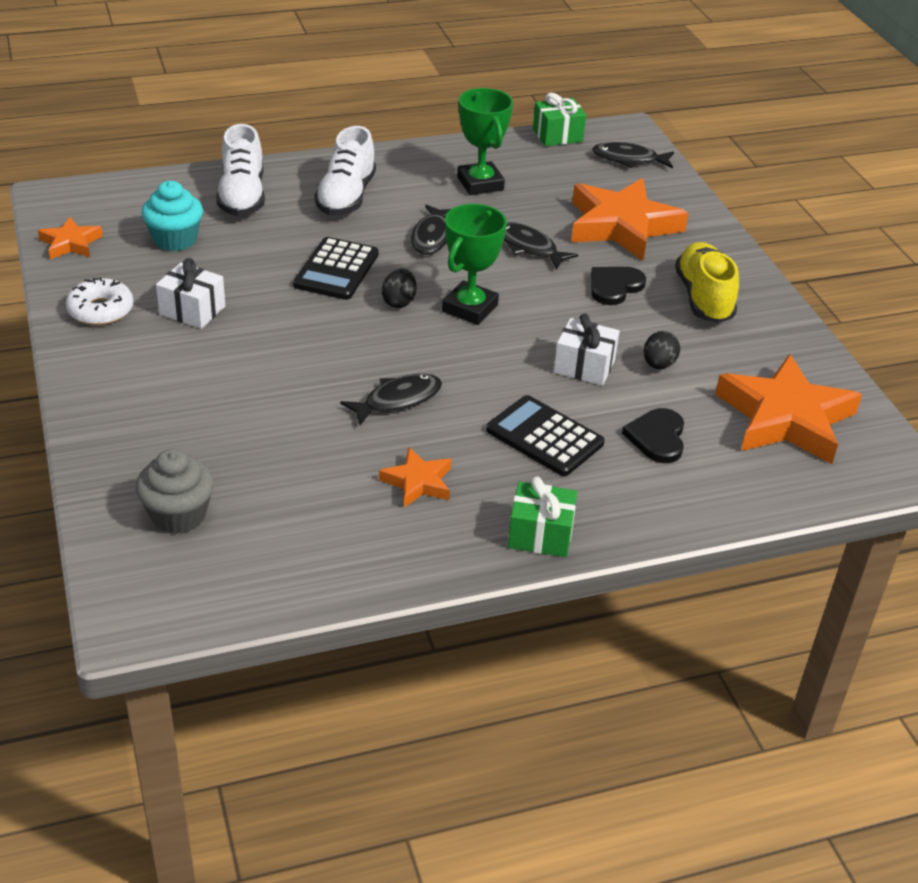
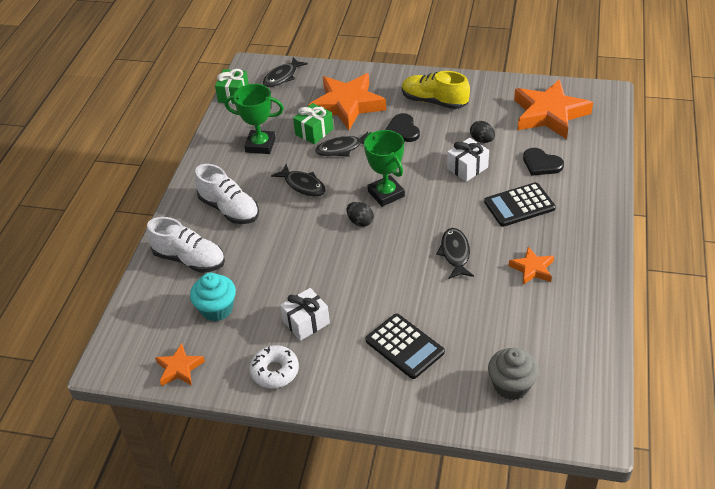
camera: 55 degrees left, 5 degrees up
black calculator [293,237,379,300] -> black calculator moved to [365,313,445,379]
green gift [508,476,577,557] -> green gift moved to [293,103,333,144]

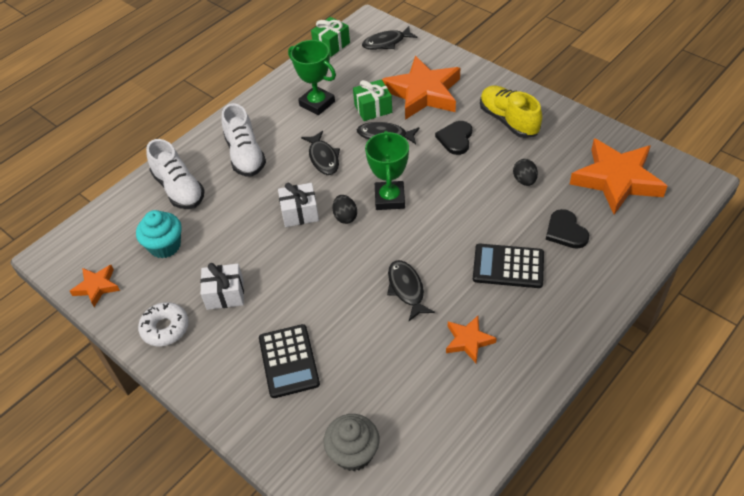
camera: 30 degrees right, 5 degrees up
black fish [436,228,474,279] -> black fish turned 45 degrees counterclockwise [387,260,435,321]
white gift [447,138,489,182] -> white gift moved to [278,183,319,227]

